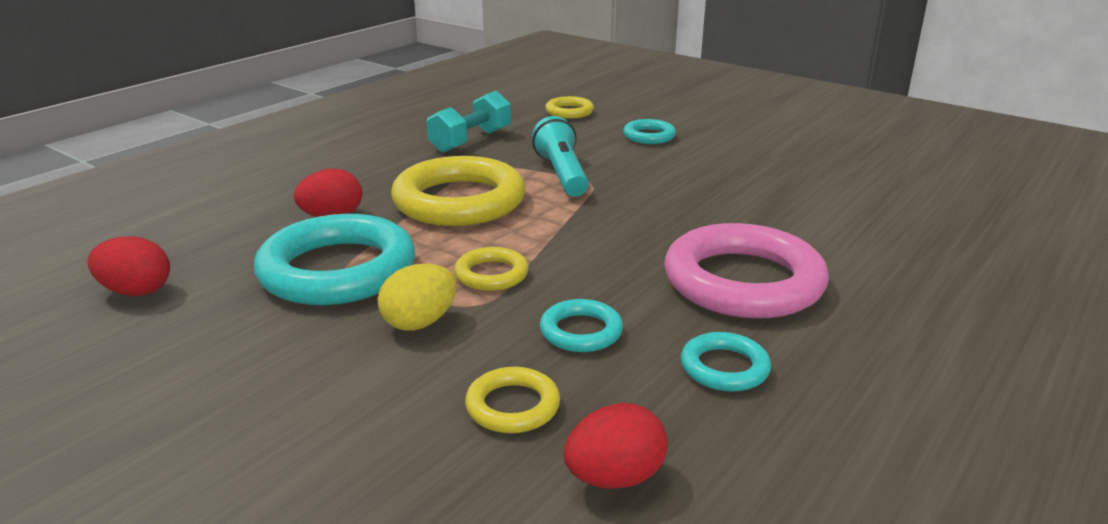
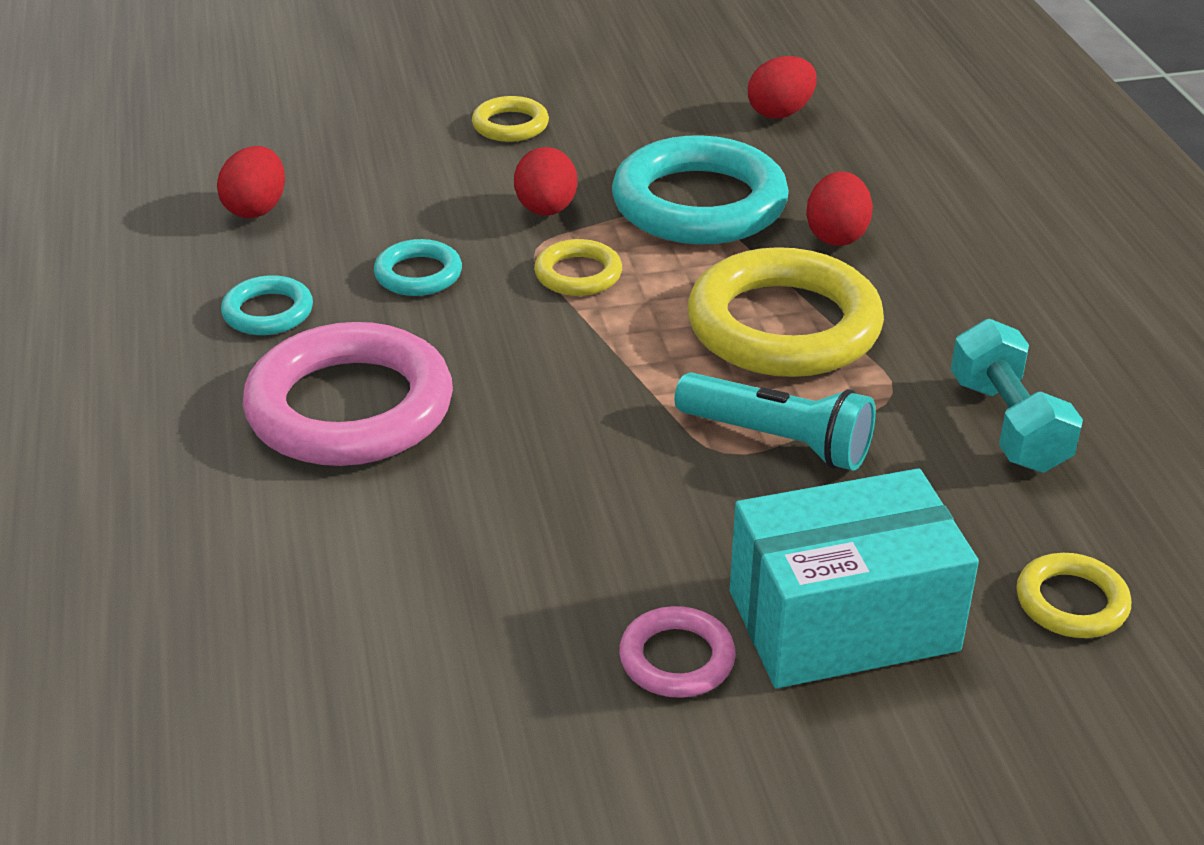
camera: 130 degrees right, 10 degrees up
yellow egg [377,264,457,331] -> red egg [514,147,577,216]
yellow ring [465,367,560,433] -> yellow ring moved to [472,96,549,142]
turquoise ring [623,119,676,144] -> turquoise box [730,468,979,688]
none -> pink ring [619,606,736,698]

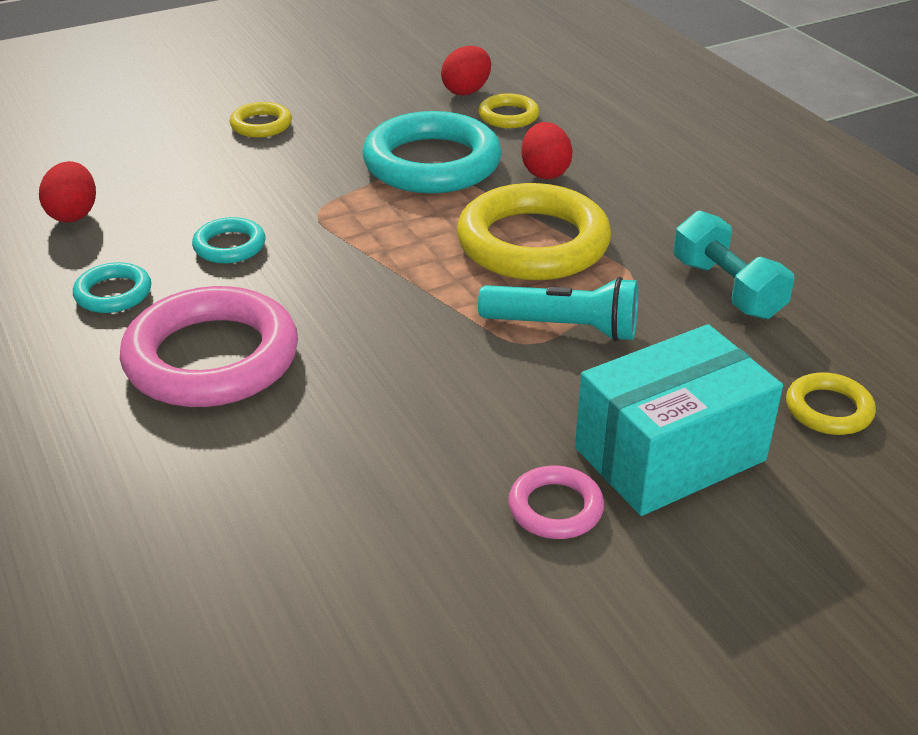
camera: 15 degrees left, 0 degrees up
red egg [514,147,577,216] -> none
yellow ring [534,239,622,296] -> yellow ring moved to [478,93,540,128]

